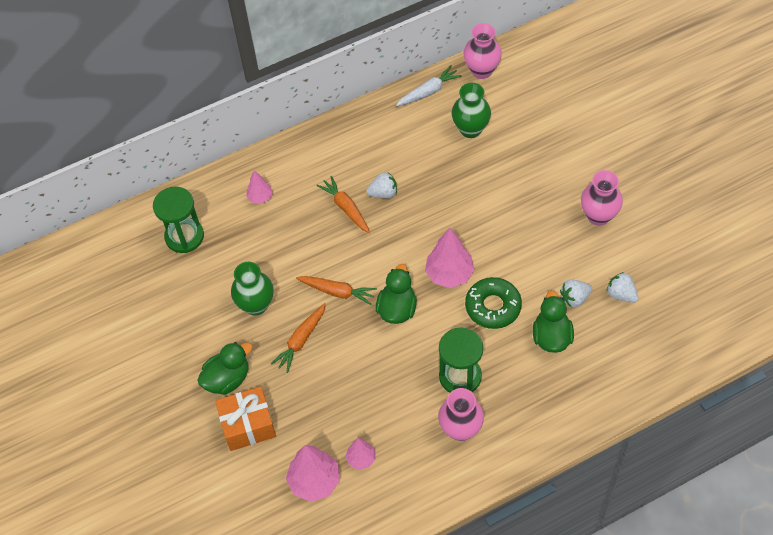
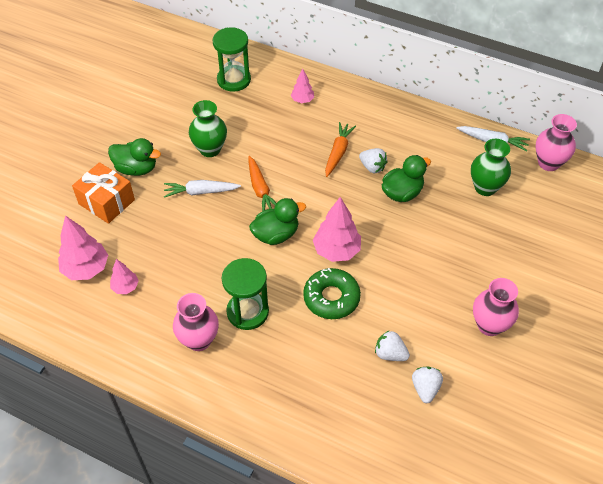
camera: 50 degrees right, 5 degrees down
orange carrot [271,303,326,373] -> white carrot [164,180,241,198]
green duck [533,290,574,353] -> green duck moved to [382,155,431,202]

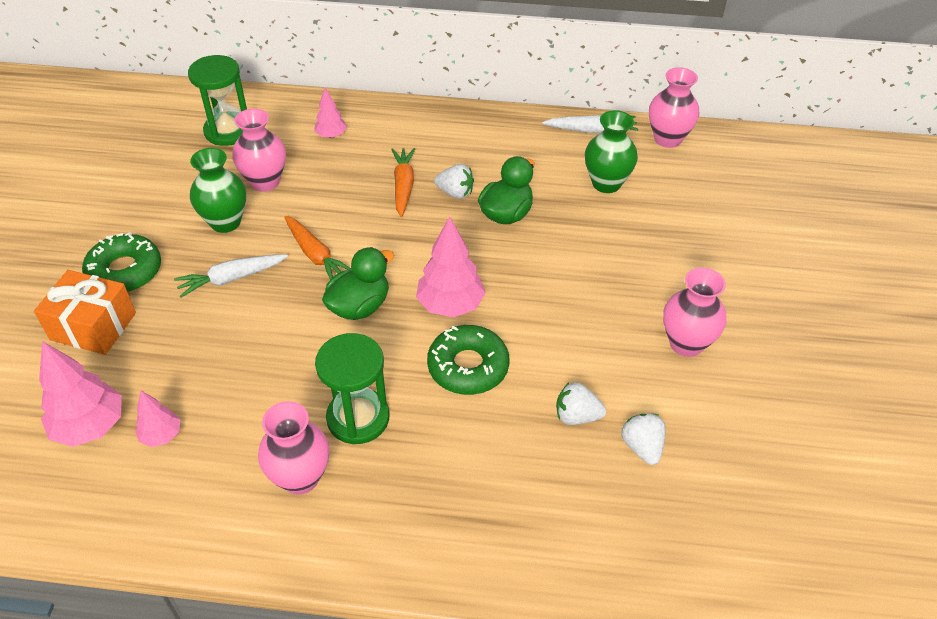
camera: 20 degrees left, 5 degrees down
green duck [108,138,161,176] -> green donut [82,232,161,292]
none -> pink vase [232,108,286,192]

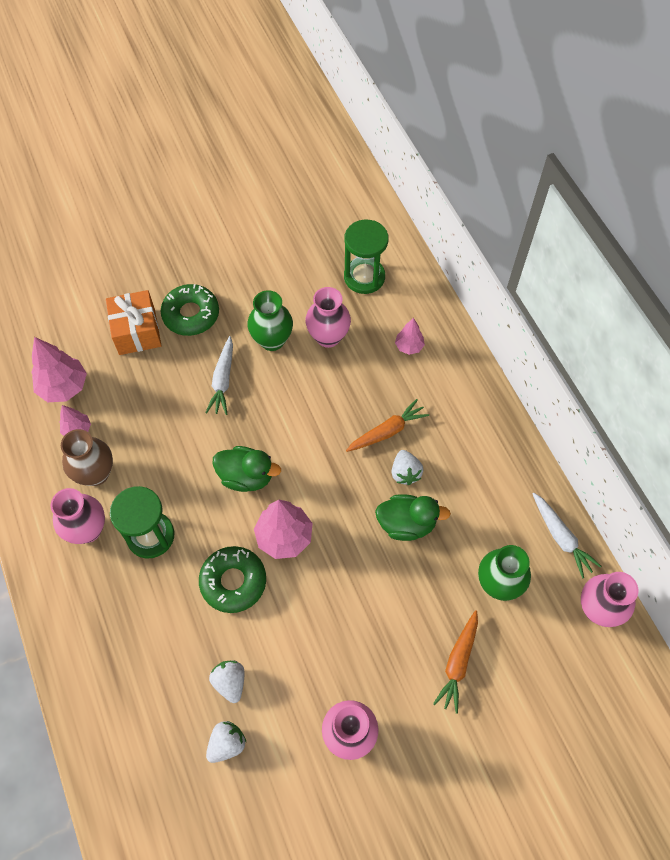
camera: 60 degrees right, 15 degrees up
white carrot [174,254,288,298] -> white carrot turned 120 degrees counterclockwise [205,336,233,415]
orange carrot [284,216,352,280] -> orange carrot moved to [433,610,478,713]
none -> brown vase [61,429,113,486]

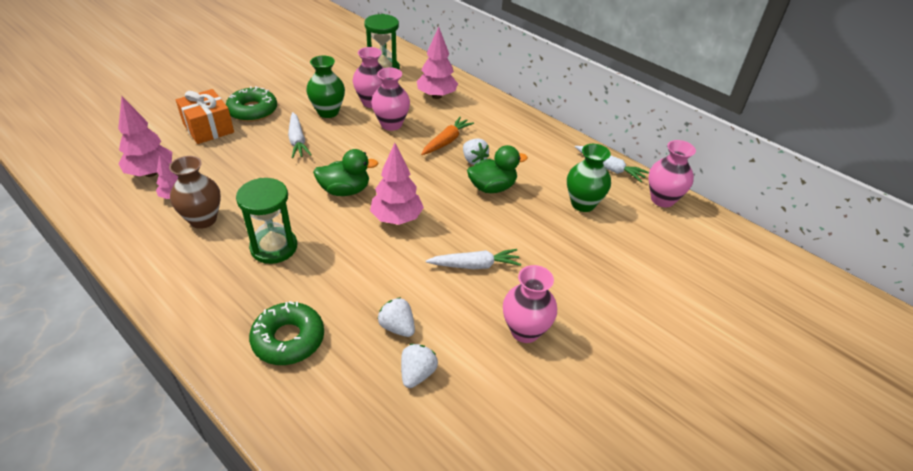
camera: 25 degrees left, 20 degrees down
pink vase [51,488,105,544] -> pink vase moved to [371,68,410,131]
green donut [199,546,266,613] -> green donut moved to [249,301,324,365]
pink tree [395,318,425,355] -> pink tree [417,27,458,99], size x1.77
orange carrot [433,610,478,713] -> none
none -> white carrot [426,249,521,269]

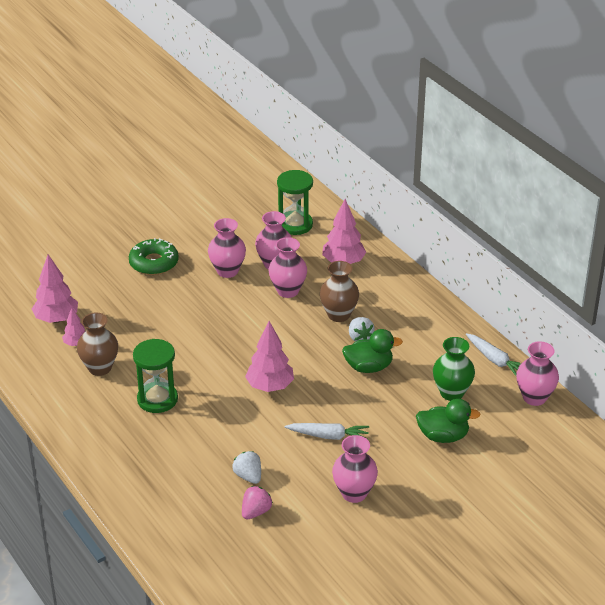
camera: 15 degrees right, 5 degrees down
orange gift [176,89,234,144] -> none
green donut [249,301,324,365] -> none
white carrot [288,112,311,158] -> none
green vase [306,56,345,118] -> pink vase [208,218,246,278]
green duck [313,149,378,196] -> green duck moved to [416,399,481,443]
white strawberry [401,344,438,388] -> pink strawberry [242,486,273,519]
orange carrot [421,117,474,155] -> brown vase [320,261,359,322]

